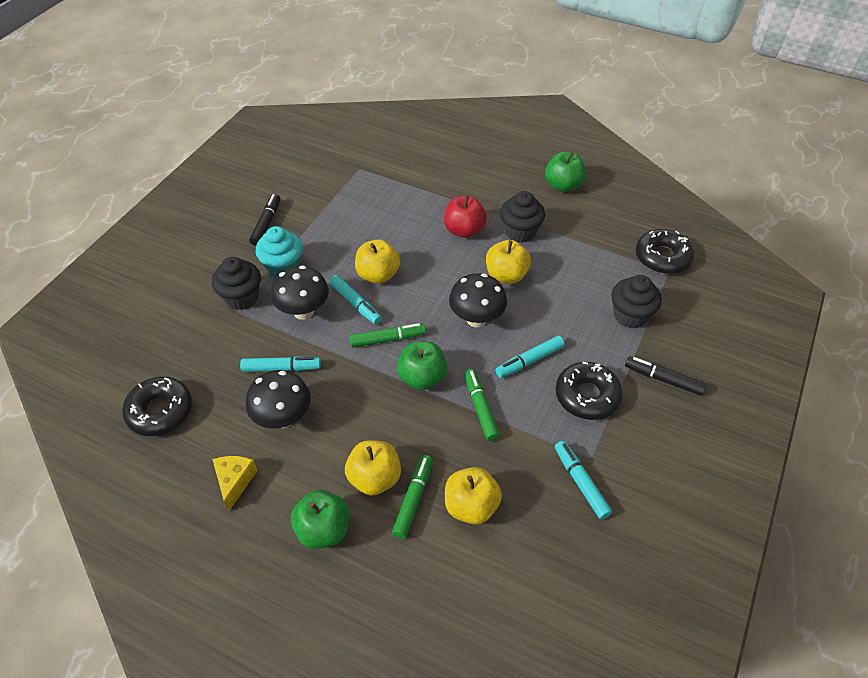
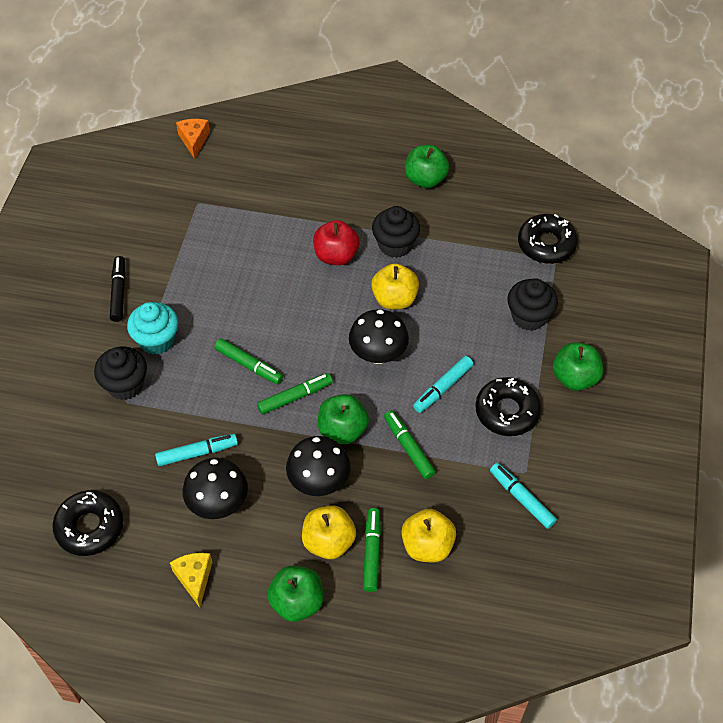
camera: 15 degrees left, 5 degrees up
black mushroom [271,265,329,320] -> black mushroom moved to [286,436,351,496]
turquoise marker [329,275,382,325] -> green marker [214,338,283,384]
yellow apple [355,239,400,284] -> none
black marker [625,356,706,396] -> green apple [553,342,603,391]
none -> orange cheese [176,119,210,159]

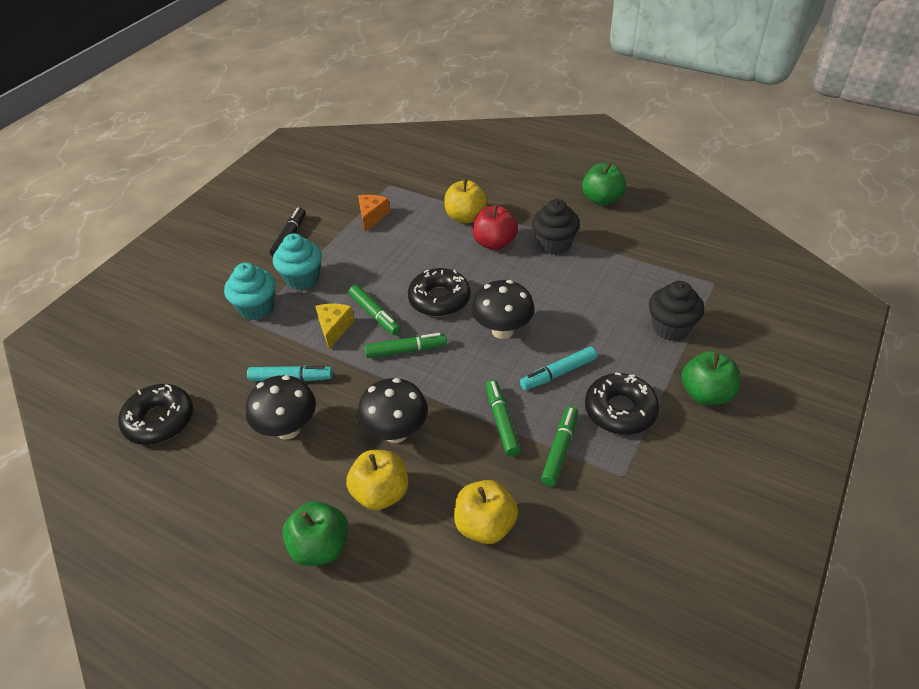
camera: 20 degrees right, 10 degrees down
black cupcake [94,347,147,400] -> turquoise cupcake [224,263,276,320]
yellow cheese [170,553,213,607] -> yellow cheese moved to [315,304,354,350]
orange cheese [176,119,210,159] -> orange cheese moved to [358,195,390,232]
green apple [318,394,369,444] -> none
green marker [363,508,381,592] -> green marker moved to [541,406,578,486]
yellow apple [371,263,419,309] -> yellow apple moved to [444,179,488,223]
turquoise marker [490,463,557,529] -> none
black donut [518,214,578,264] -> black donut moved to [408,268,470,317]

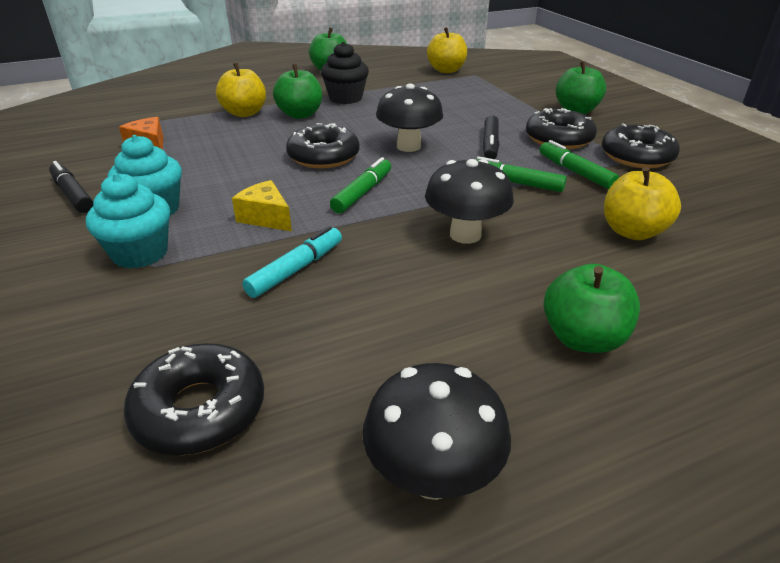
camera: 55 degrees left, 10 degrees down
black mushroom [246,375,316,440] -> black mushroom moved to [363,363,511,500]
yellow apple [346,450,408,510] -> yellow apple moved to [427,27,467,73]
green marker [348,285,401,335] -> none
red apple [473,204,518,250] -> green apple [273,64,322,119]
turquoise marker [520,347,597,390] -> black marker [483,115,499,159]
black cupcake [649,281,704,341] -> none
none -> black donut [602,123,680,168]

